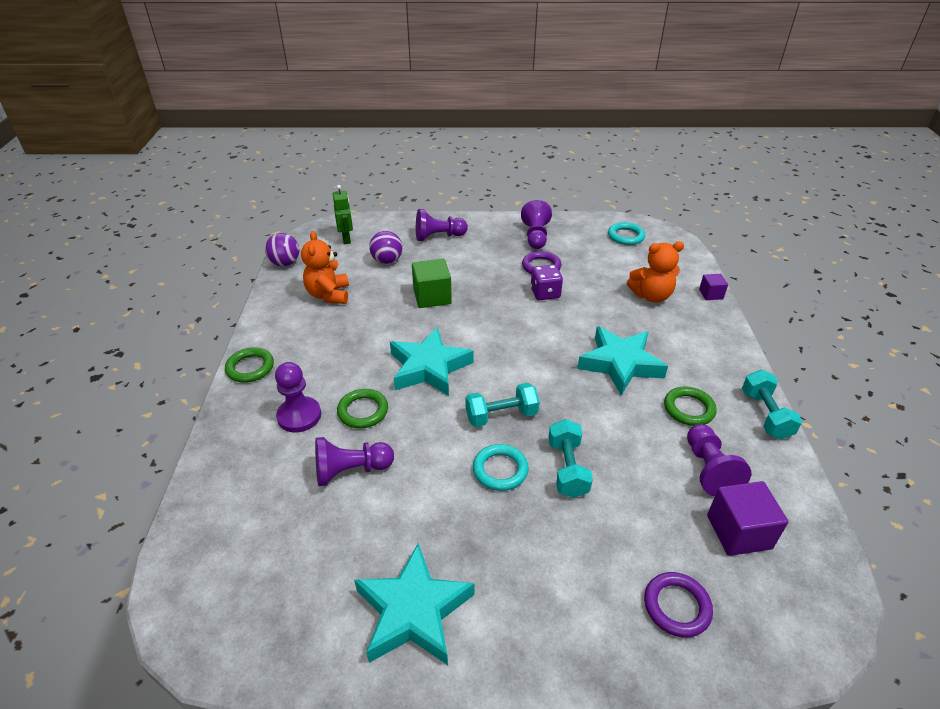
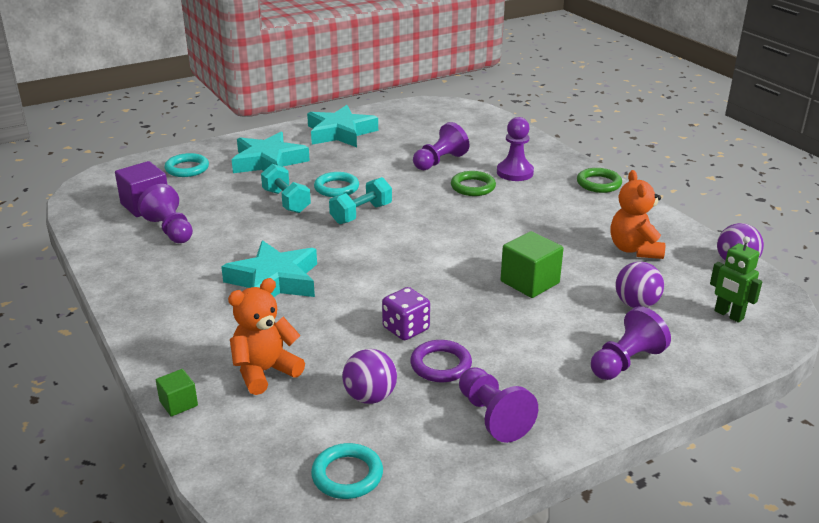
camera: 150 degrees right, 10 degrees down
orange teddy bear [301,231,349,304] -> orange teddy bear turned 150 degrees counterclockwise [610,170,665,259]
turquoise star [390,327,474,396] -> turquoise star moved to [232,132,310,173]
purple ring [644,572,713,637] -> turquoise ring [164,153,209,177]
green ring [664,387,717,426] -> none
purple cube [699,274,728,300] -> green cube [156,369,198,417]
turquoise dumbbell [742,370,802,439] -> none
none -> purple ball [342,349,397,404]

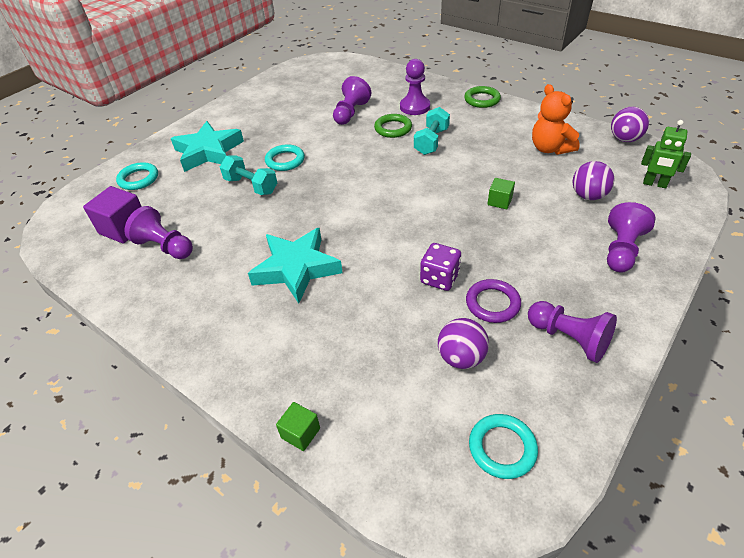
camera: 20 degrees left, 15 degrees up
orange teddy bear [228,278,305,395] -> none
turquoise star [307,105,378,147] -> none
turquoise dumbbell [329,177,392,224] -> turquoise dumbbell moved to [414,107,450,155]
green cube [501,231,564,298] -> green cube [488,178,515,209], size x0.56

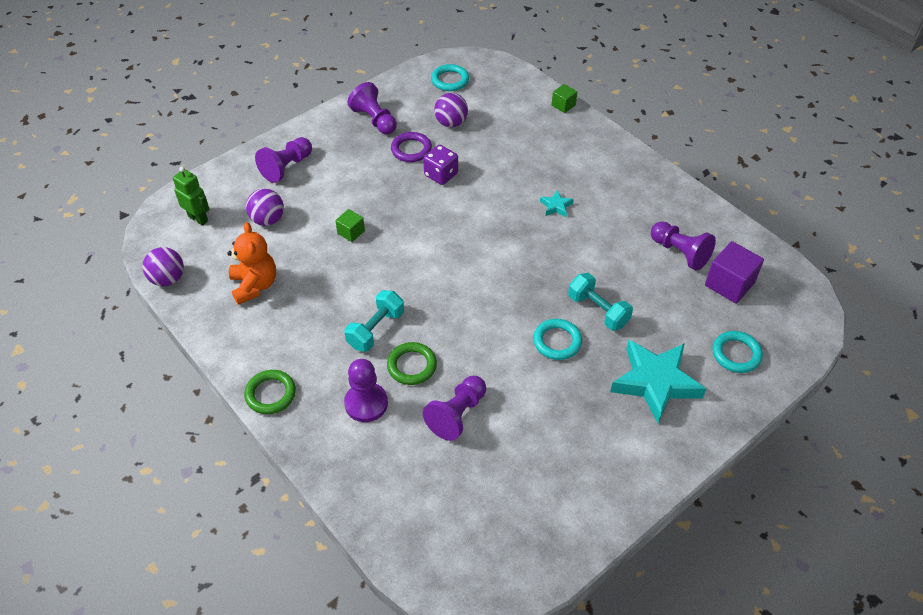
camera: 170 degrees left, 5 degrees up
turquoise star [248,228,343,304] -> turquoise star [540,190,574,217], size x0.43

